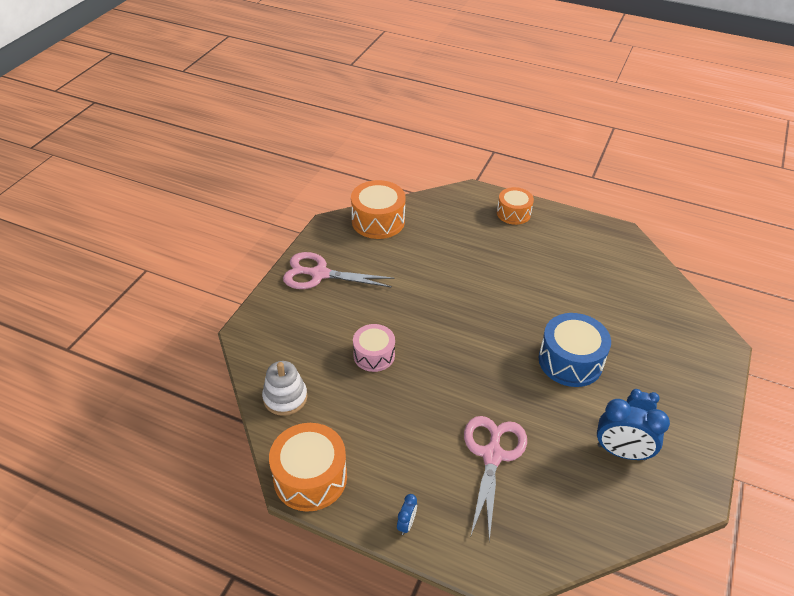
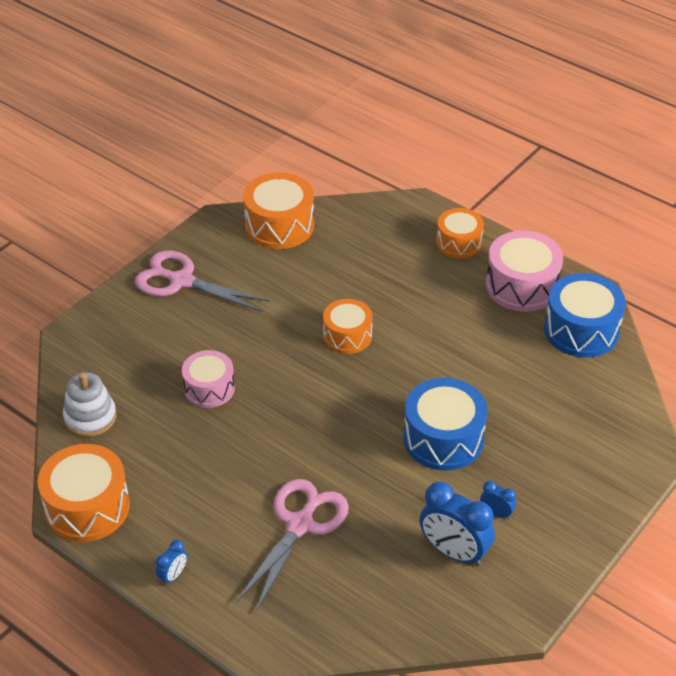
camera: 15 degrees right, 0 degrees up
none -> orange drum [323,299,373,354]
none -> pink drum [486,231,563,312]
none -> blue drum [544,273,626,357]

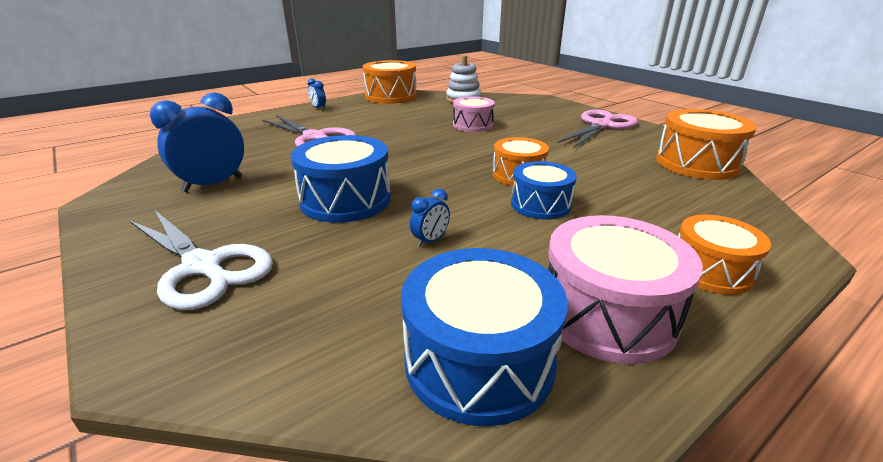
camera: 105 degrees right, 15 degrees down
blue clock [480,481,516,519] -> blue clock moved to [410,189,450,247]
none -> white scissors [129,210,273,310]
none -> blue drum [511,161,577,220]

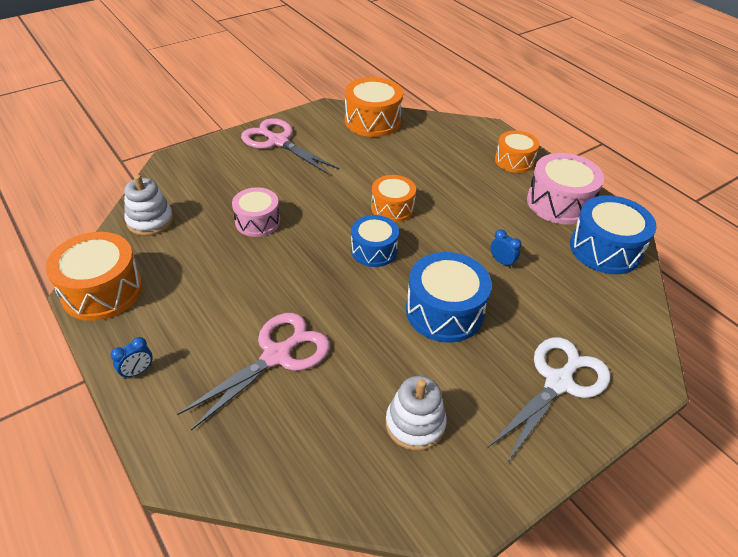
camera: 90 degrees left, 15 degrees up
blue clock [150,92,244,192] -> white stacking toy [386,376,447,451]
blue drum [511,161,577,220] -> blue drum moved to [351,215,399,267]

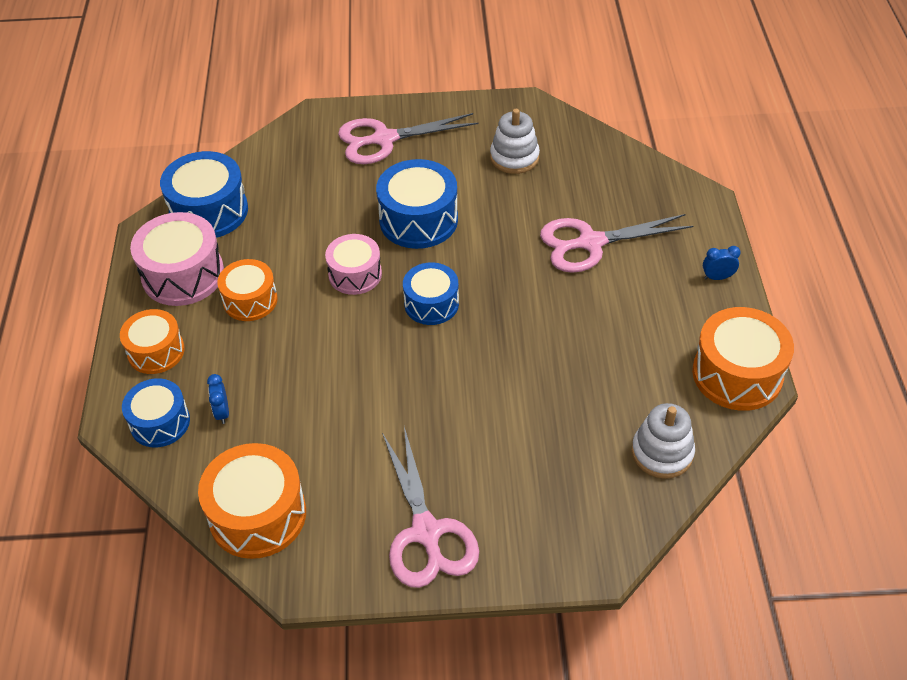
camera: 145 degrees left, 5 degrees up
pink drum [232,187,280,237] -> pink drum moved to [325,234,382,295]
orange drum [371,175,416,222] -> orange drum moved to [217,259,278,321]
white scissors [487,337,610,463] -> pink scissors [338,113,479,164]
blue clock [491,229,521,268] -> blue clock moved to [207,374,229,424]
none -> blue drum [122,378,190,447]

